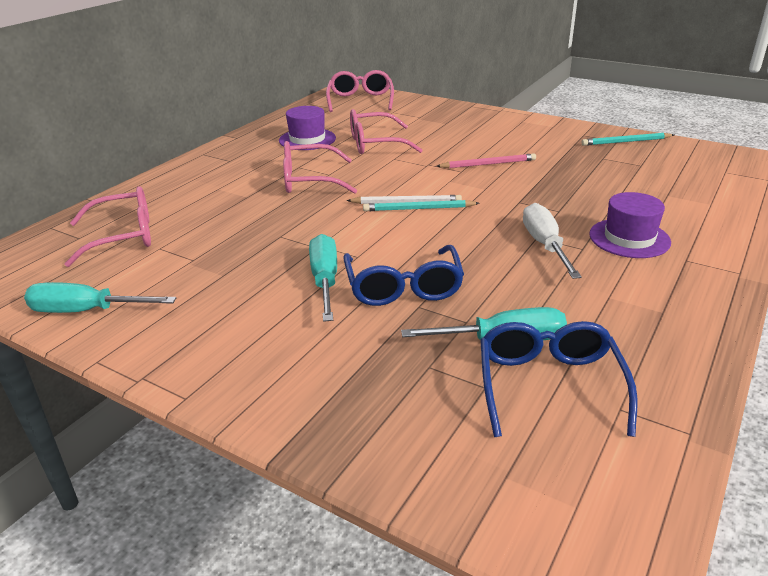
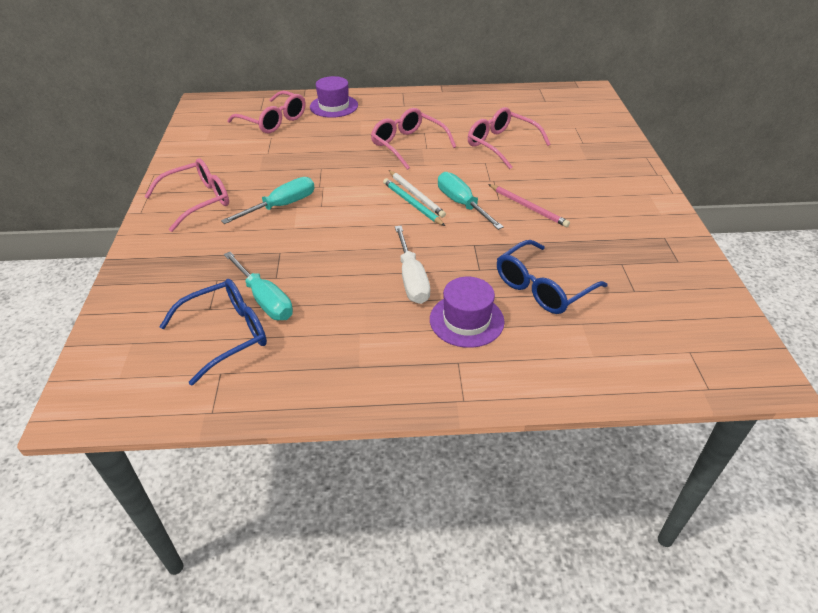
camera: 55 degrees right, 10 degrees up
turquoise screwdriver [24,282,176,313] -> turquoise screwdriver moved to [438,172,504,230]
purple hat [279,106,336,150] -> purple hat moved to [310,76,358,118]
pink glasses [326,70,394,112] -> pink glasses moved to [144,158,229,232]
blue glasses [343,245,464,306] -> blue glasses moved to [497,240,608,314]
white screwdriver [523,203,582,279] -> white screwdriver turned 120 degrees clockwise [395,226,430,304]
turquoise pencil [581,133,674,146] -> none

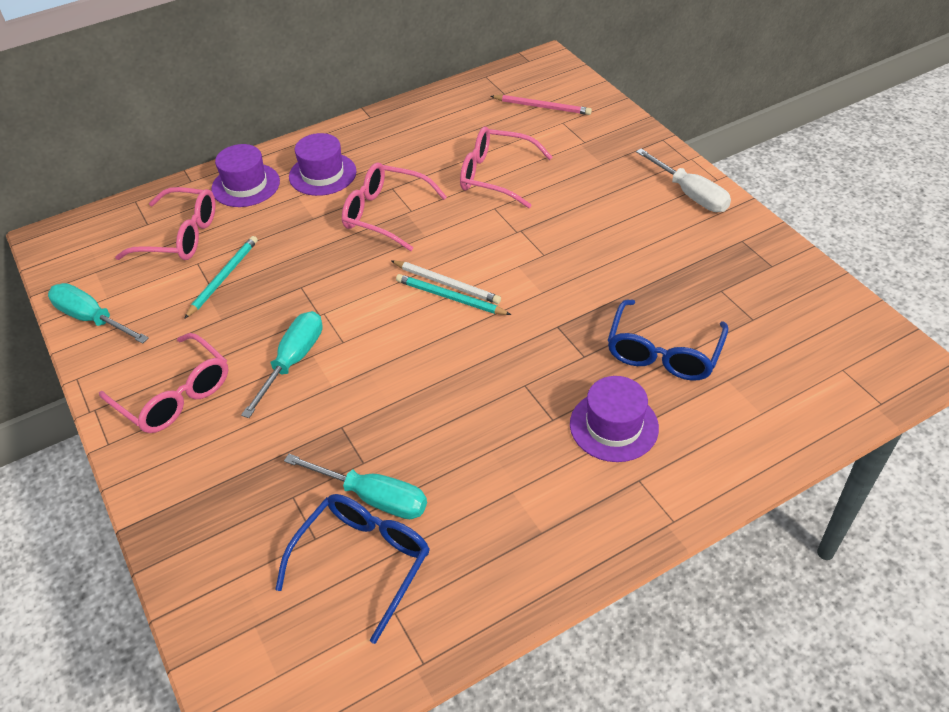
camera: 25 degrees left, 5 degrees up
pink glasses [144,158,229,232] -> pink glasses turned 105 degrees clockwise [99,333,228,433]
white screwdriver [395,226,430,304] -> white screwdriver moved to [636,149,731,212]
turquoise screwdriver [438,172,504,230] -> turquoise screwdriver moved to [48,283,149,344]
pink pencil [488,184,570,227] -> pink pencil moved to [491,95,592,115]
none -> turquoise pencil [184,236,258,319]
none -> purple hat [289,133,357,196]

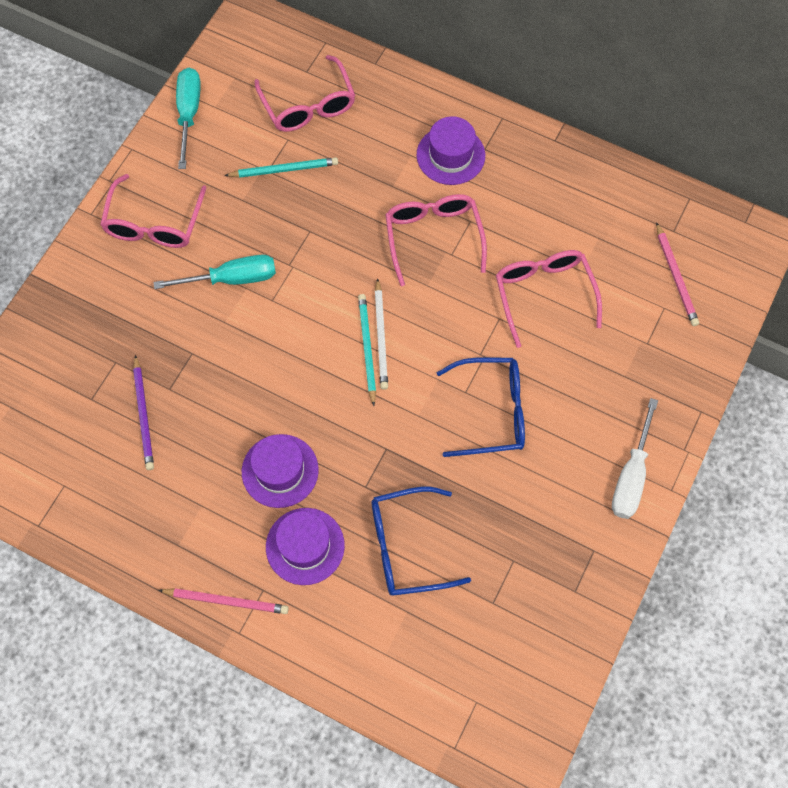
camera: 55 degrees right, 20 degrees up
purple hat [211,144,280,207] -> purple hat moved to [242,434,319,508]
blue glasses [275,494,430,644] -> blue glasses moved to [437,357,525,457]
turquoise screwdriver [284,454,427,519] -> purple pencil [133,355,154,470]
none -> pink pencil [158,588,289,614]

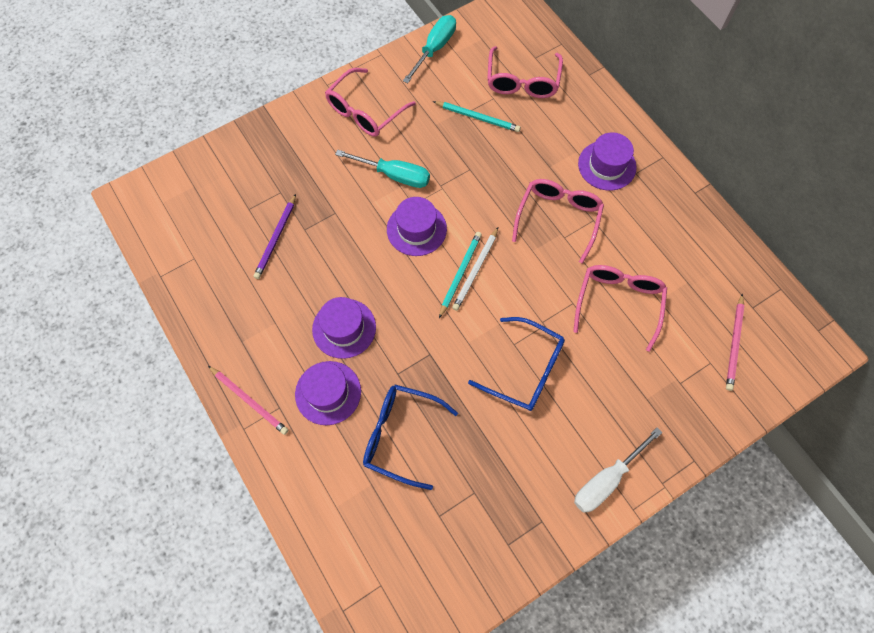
camera: 30 degrees right, 0 degrees up
none -> purple hat [387,197,447,256]

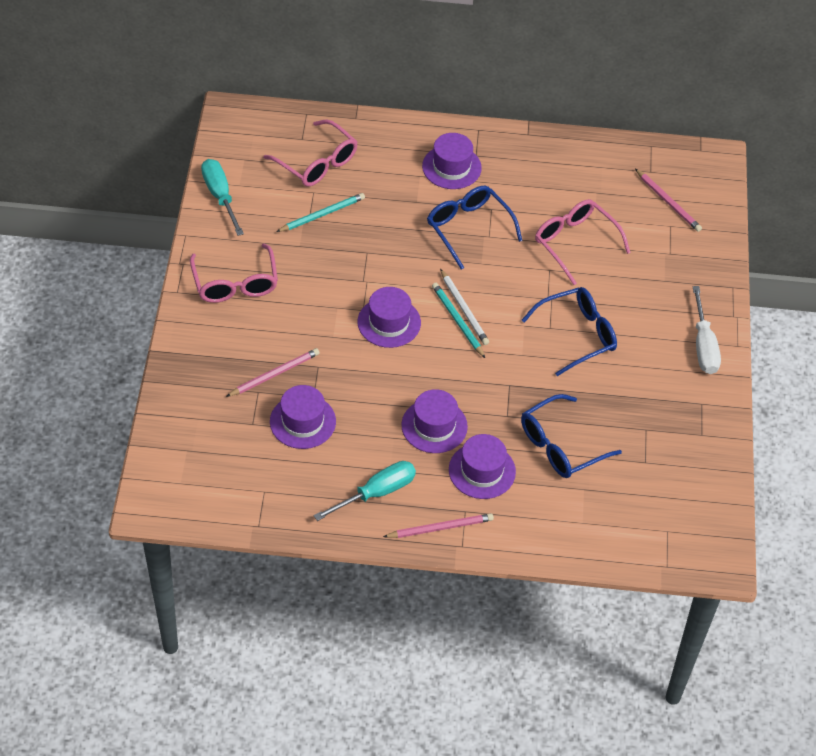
camera: 55 degrees left, 15 degrees down
purple pencil [254,194,296,279] -> purple hat [270,385,336,449]
turquoise screwdriver [335,150,430,188] -> turquoise screwdriver moved to [314,461,416,521]
pink glasses [512,179,604,263] -> blue glasses [427,186,523,270]
none -> pink pencil [226,348,320,397]

